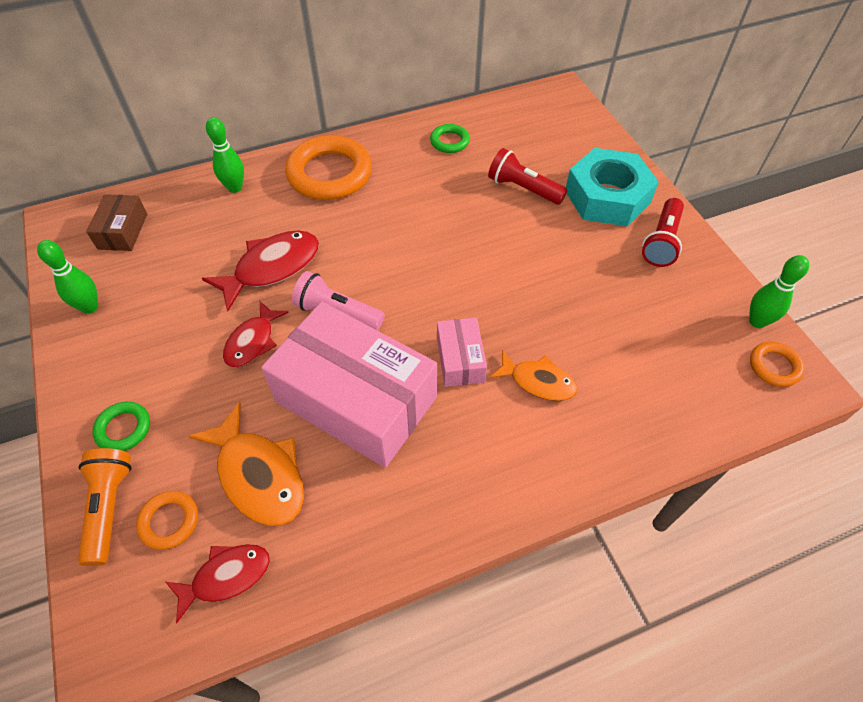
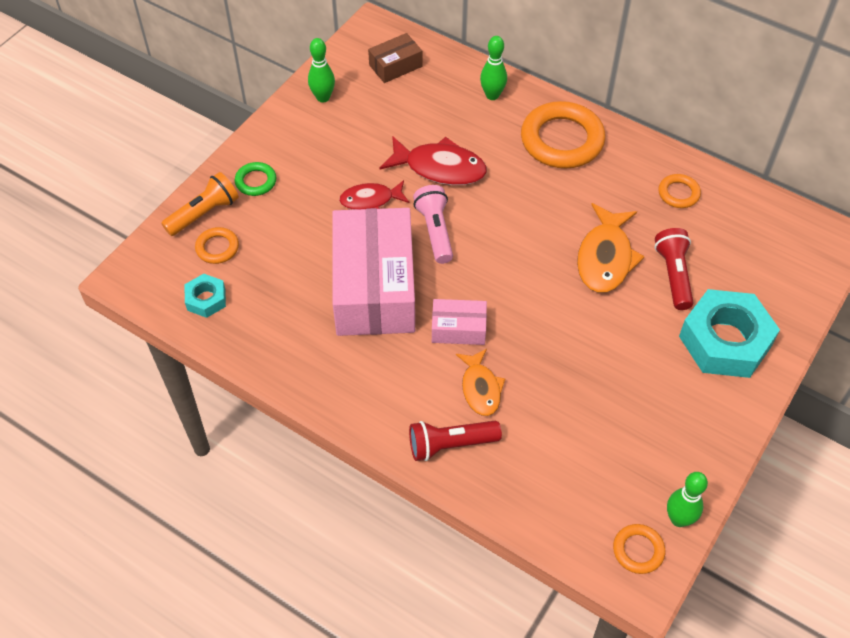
camera: 55 degrees right, 0 degrees up
red fish [166,544,270,623] -> turquoise nut [185,274,226,318]
orange fish [188,402,304,526] -> orange fish moved to [577,203,644,293]
green ring [430,124,470,153] -> orange ring [659,174,701,208]
pink box [437,318,487,387] -> pink box turned 45 degrees clockwise [432,299,487,345]
red flashlight [642,198,684,267] -> red flashlight moved to [409,421,502,461]

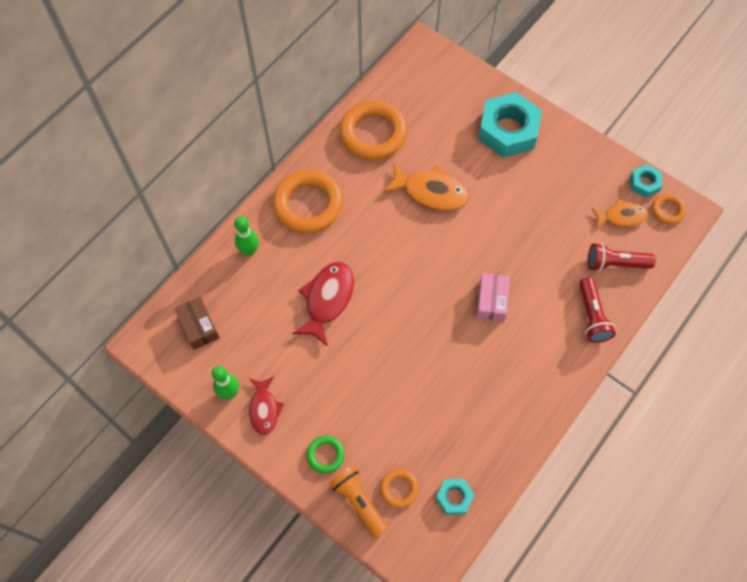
camera: 85 degrees left, 10 degrees up
pink box [332,208,415,336] -> none
red fish [339,180,409,210] -> red fish moved to [249,376,284,435]
pink flashlight [413,185,453,264] -> none
orange fish [456,349,505,416] -> orange fish moved to [591,199,648,229]
red flashlight [655,228,694,310] -> red flashlight moved to [588,243,656,271]
orange ring [659,174,701,208] -> orange ring [340,101,407,160], size x2.07
green bowling pin [667,472,708,527] -> turquoise nut [630,164,663,198]

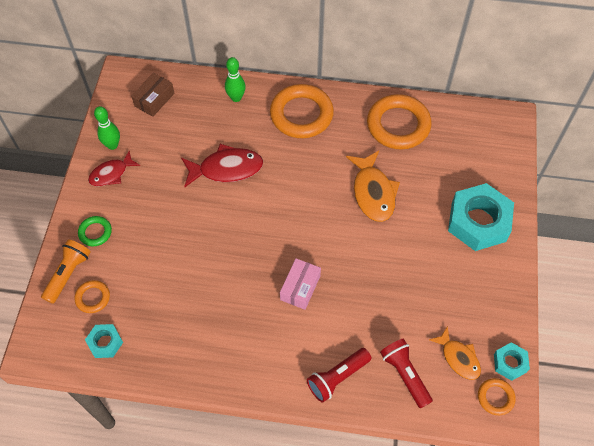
camera: 60 degrees right, 5 degrees down
pink box [476,273,510,322] -> pink box turned 45 degrees counterclockwise [280,258,321,310]

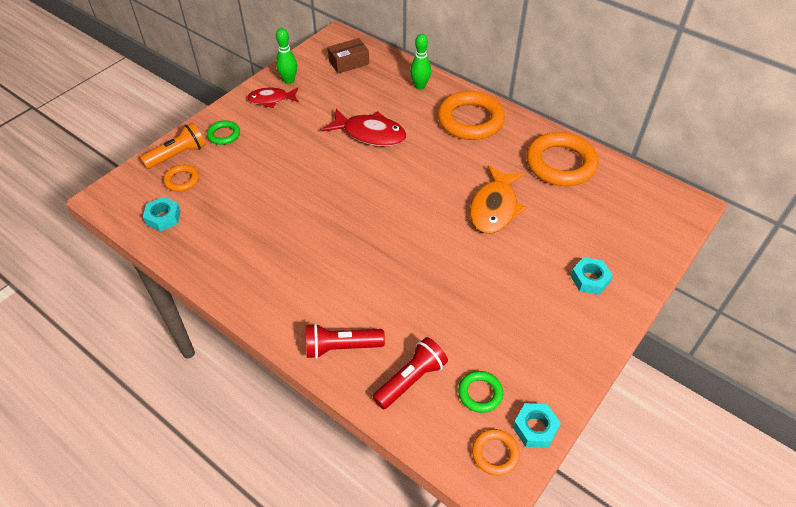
camera: 30 degrees right, 10 degrees down
pink box [280,258,321,310] -> none
red flashlight [380,338,433,408] -> red flashlight turned 45 degrees clockwise [372,337,448,409]
orange fish [429,326,481,380] -> green ring [458,371,503,413]
turquoise nut [448,183,514,251] -> turquoise nut [571,257,613,295], size x0.49

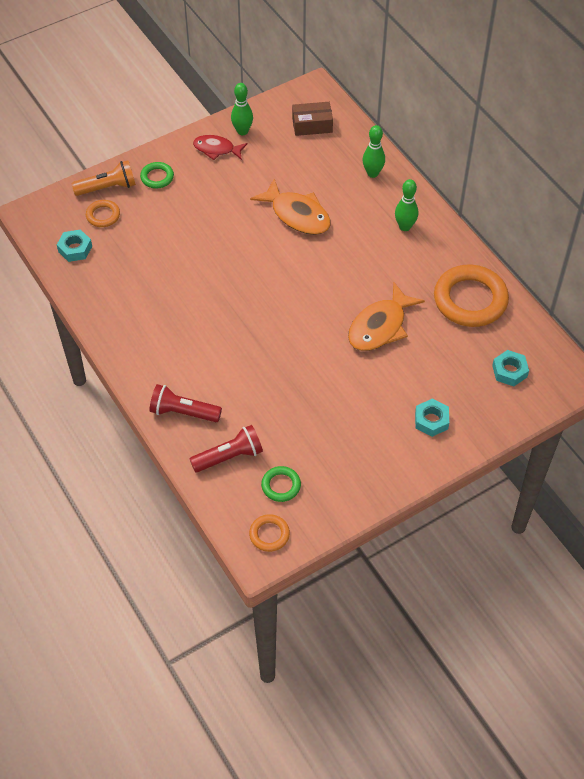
camera: 20 degrees right, 5 degrees up
red fish [322,109,407,147] -> orange fish [250,179,330,235]
orange ring [437,91,505,140] -> green bowling pin [395,179,418,231]
turquoise nut [513,403,561,448] -> turquoise nut moved to [492,350,529,386]

